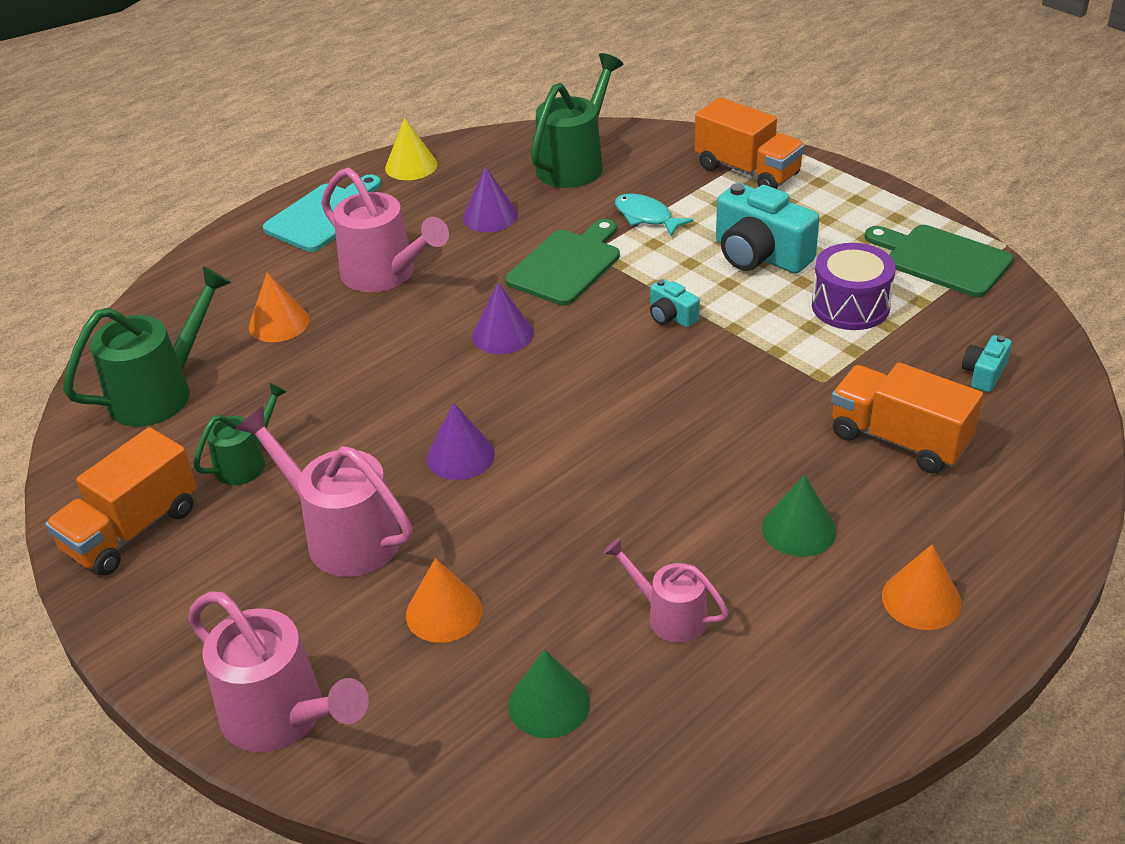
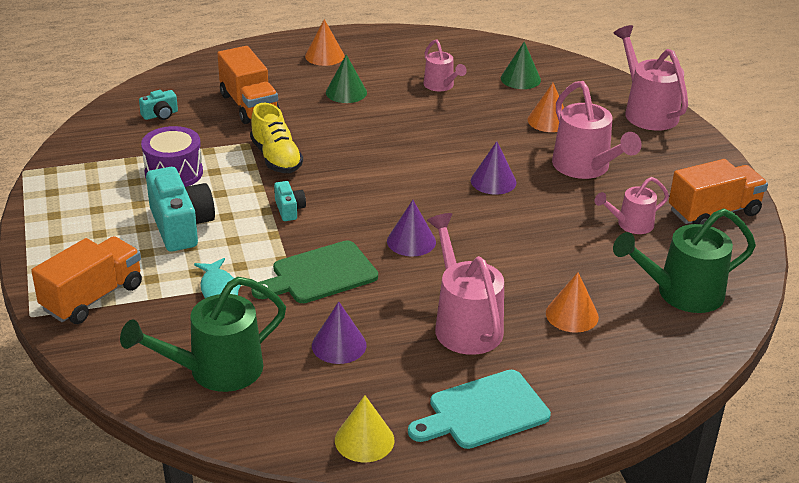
camera: 155 degrees left, 5 degrees down
green watering can [194,383,287,485] -> pink watering can [595,177,669,234]
orange truck [695,97,805,189] -> orange truck turned 60 degrees clockwise [31,236,142,324]
green cutting board [864,225,1013,297] -> none
none -> yellow shoe [250,103,303,173]

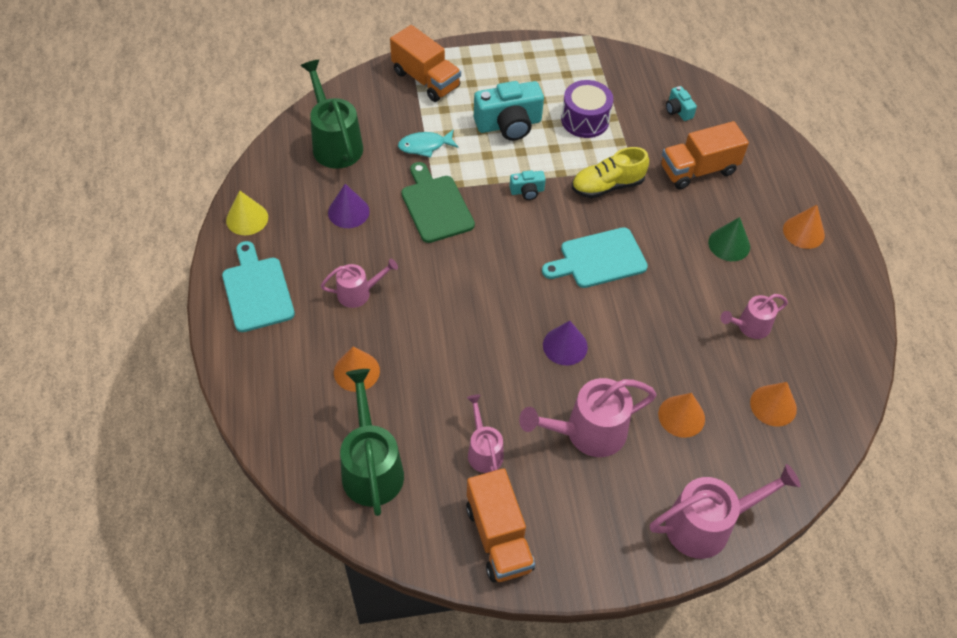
camera: 95 degrees right, 20 degrees up
purple cone [387,200,436,257] -> none
pink watering can [427,213,504,355] -> pink watering can [321,259,398,308], size x0.59
green cone [501,42,541,89] -> orange cone [750,382,797,427]
none -> turquoise cutting board [542,227,648,288]

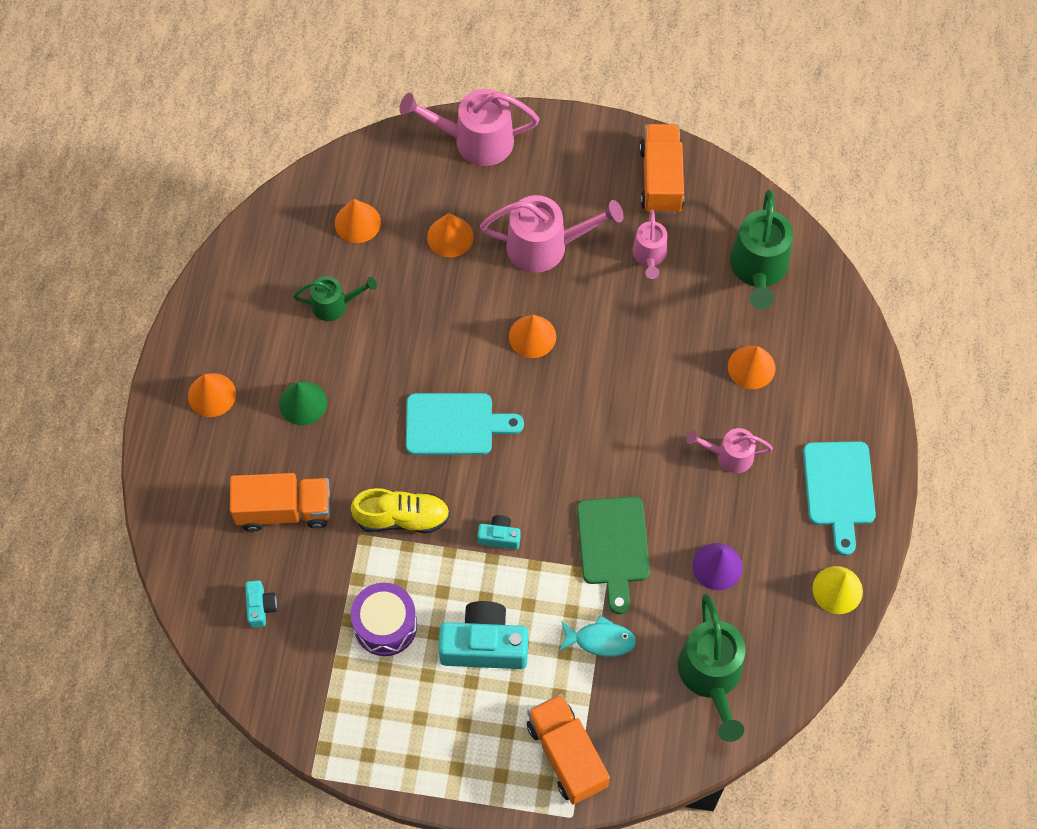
camera: 160 degrees left, 10 degrees up
purple cone [543,321,588,365] -> orange cone [509,315,556,358]
pink watering can [720,294,788,339] -> green watering can [293,276,377,321]

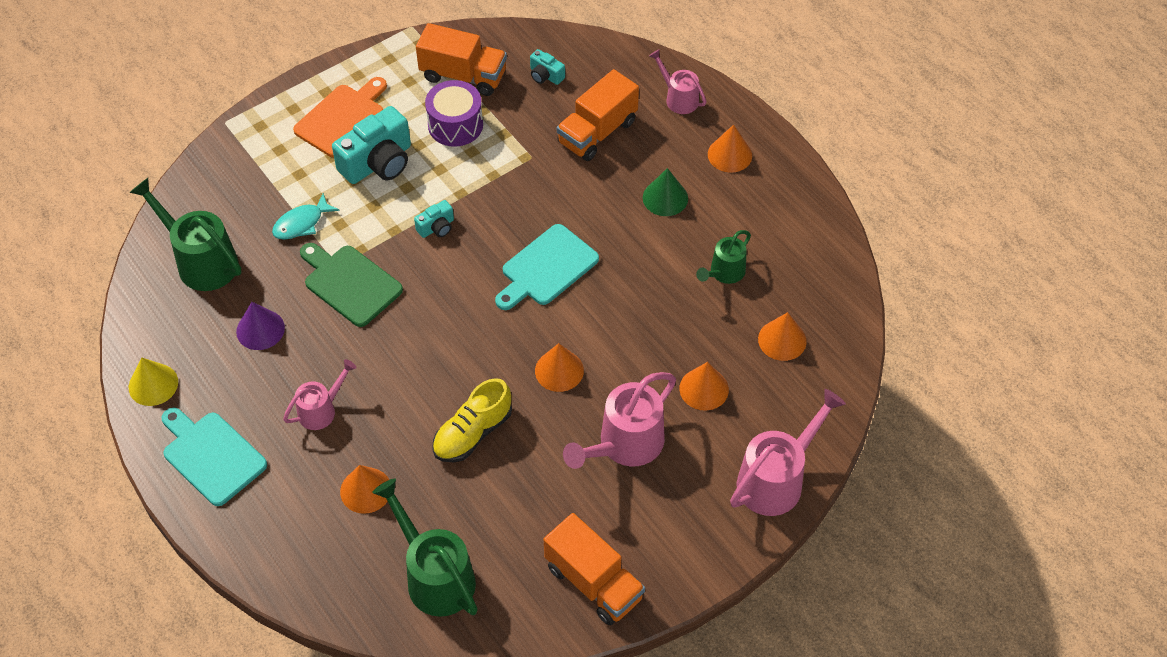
camera: 135 degrees right, 10 degrees down
yellow shoe [351,488,450,533] -> yellow shoe moved to [432,378,512,462]
orange truck [527,694,610,805] -> orange truck moved to [416,23,507,96]
pink watering can [632,209,667,279] -> pink watering can moved to [649,49,707,114]
none -> orange cutting board [293,77,387,157]

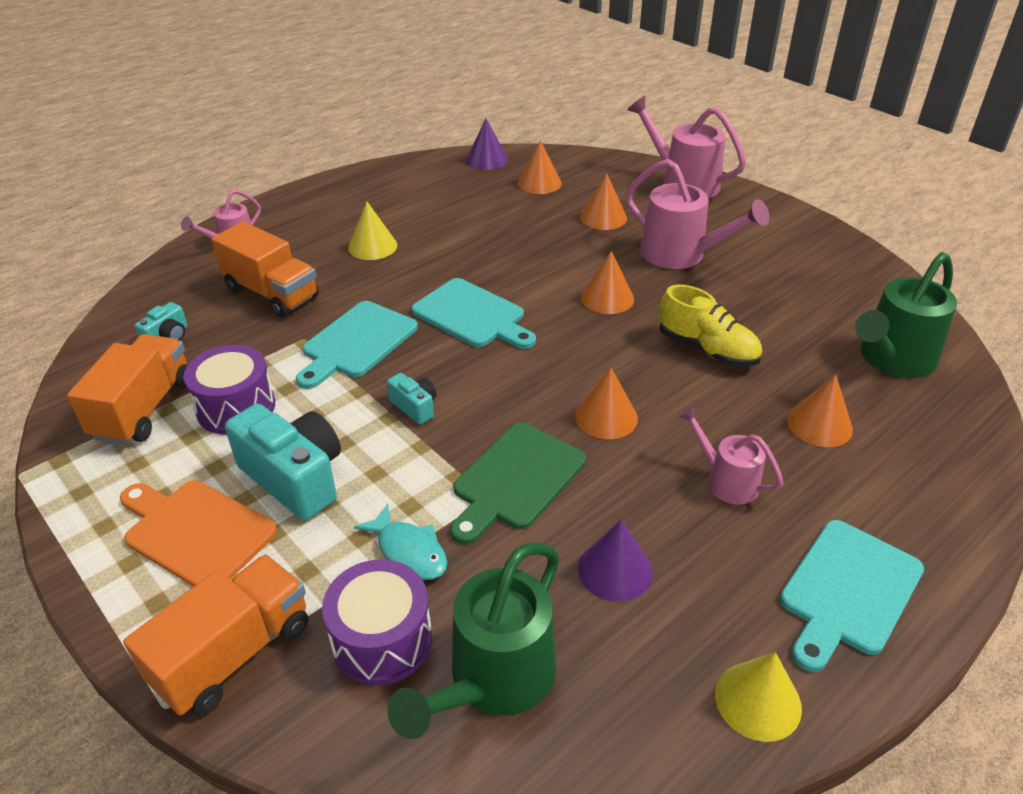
camera: 95 degrees left, 15 degrees down
orange truck [544,513,645,625] -> orange truck moved to [123,555,308,716]
green cone [643,168,688,216] -> yellow cone [348,202,397,260]
green watering can [696,230,751,284] -> none
orange cone [708,124,752,173] -> orange cone moved to [575,368,638,439]
none -> turquoise cutting board [296,301,418,389]
none -> purple drum [322,559,432,686]
none -> purple cone [466,119,508,170]

